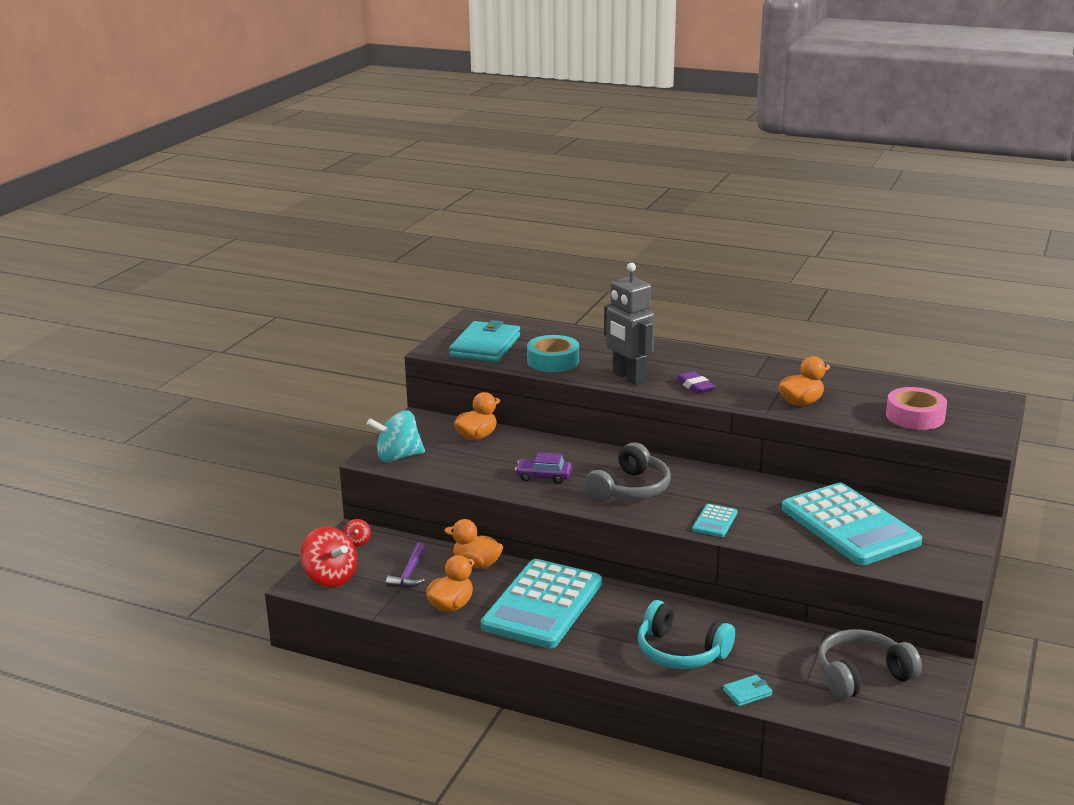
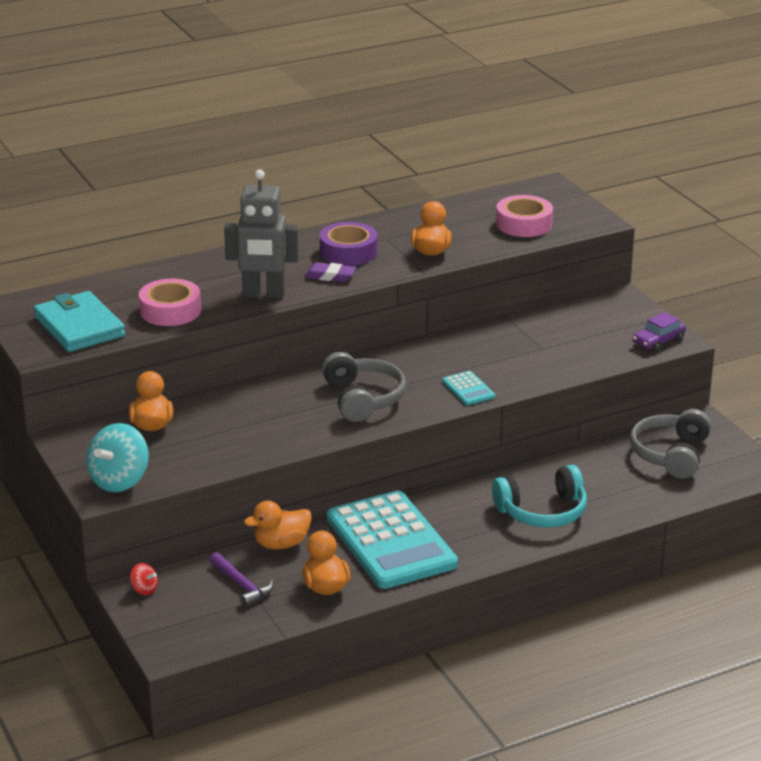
camera: 50 degrees left, 5 degrees up
red spinning top [300,527,357,587] -> none
purple car [515,452,572,484] -> purple car moved to [633,312,686,352]
turquoise tape [527,335,579,372] -> pink tape [139,279,201,326]
turquoise wallet [723,675,772,706] -> none
turquoise calculator [782,483,922,565] -> none
none -> purple tape [320,222,377,266]

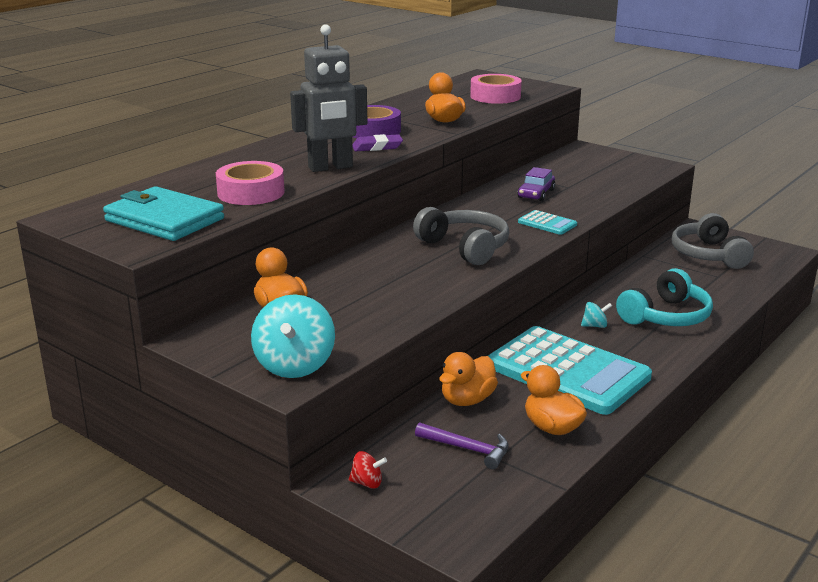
camera: 25 degrees left, 5 degrees down
purple car [633,312,686,352] -> purple car moved to [518,167,555,201]
none -> turquoise spinning top [581,302,612,328]

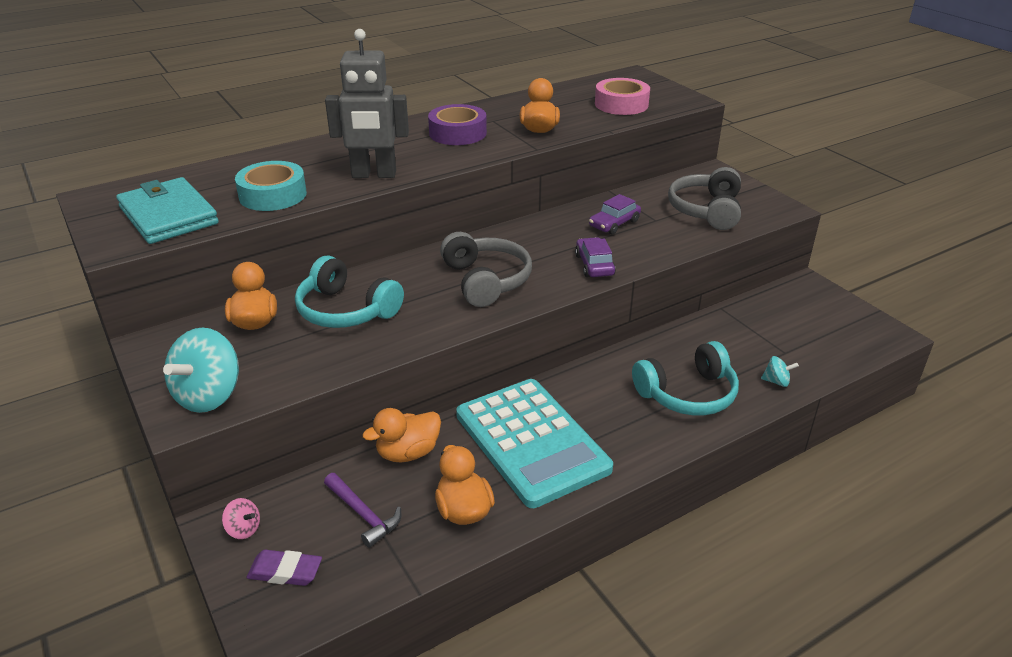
camera: 20 degrees right, 10 degrees up
pink tape [216,161,285,205] -> turquoise tape [235,161,307,211]
red spinning top [349,451,387,489] -> pink spinning top [222,498,260,539]
purple eraser [352,134,403,151] -> purple eraser moved to [246,550,322,586]
turquoise calculator [518,210,577,235] -> purple car [575,237,616,277]
turquoise spinning top [581,302,612,328] -> turquoise spinning top moved to [761,356,799,387]
grey headphones [672,213,754,269] -> grey headphones moved to [668,167,741,230]
none -> turquoise headphones [295,255,404,328]

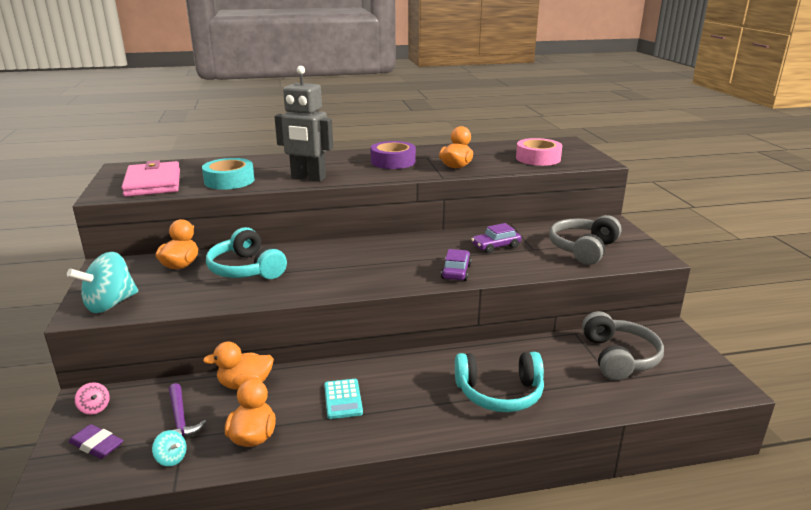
camera: 20 degrees right, 10 degrees down
turquoise wallet [116,177,219,244] -> pink wallet [121,160,180,197]
grey headphones [440,232,532,307] -> grey headphones moved to [582,311,664,381]
turquoise calculator [456,379,613,508] -> turquoise calculator [324,379,363,419], size x0.41
turquoise spinning top [761,356,799,387] -> turquoise spinning top moved to [152,430,186,466]

